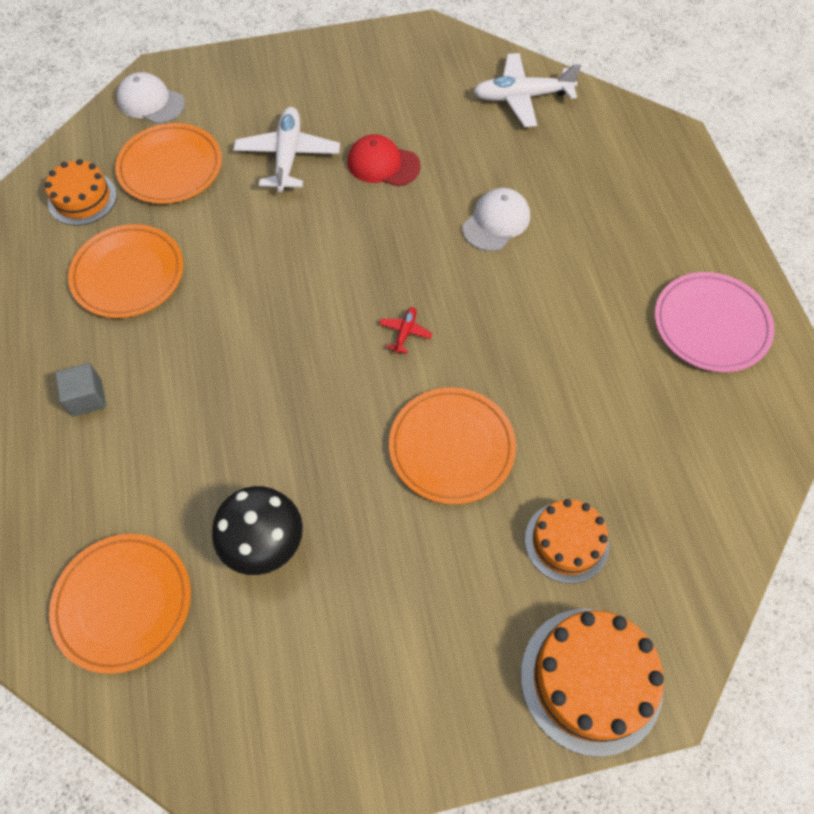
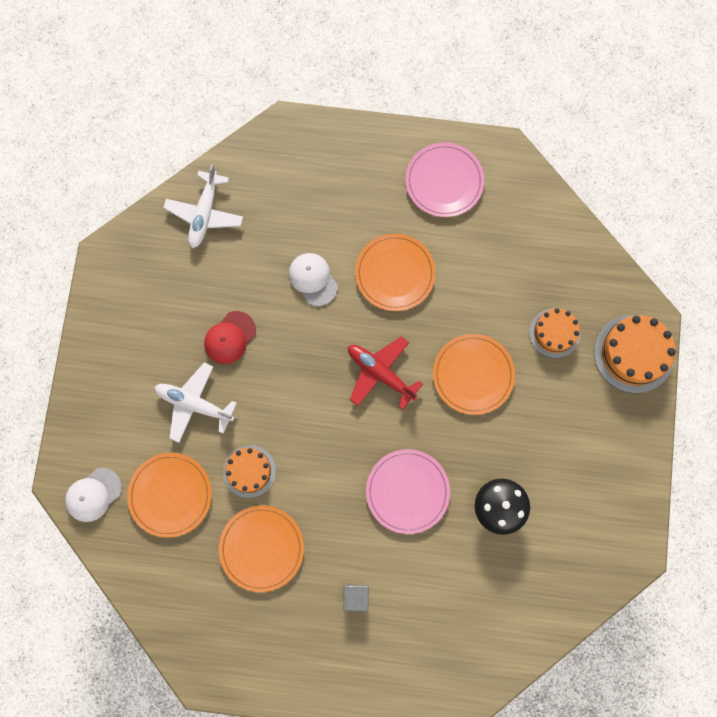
camera: 70 degrees left, 15 degrees up
orange cake [45,159,117,226] -> orange cake moved to [223,445,276,498]
orange plate [49,534,191,674] -> orange plate moved to [355,234,436,311]
red plane [379,307,432,354] -> red plane [348,336,423,410], size x2.19
none -> pink plate [366,449,450,534]

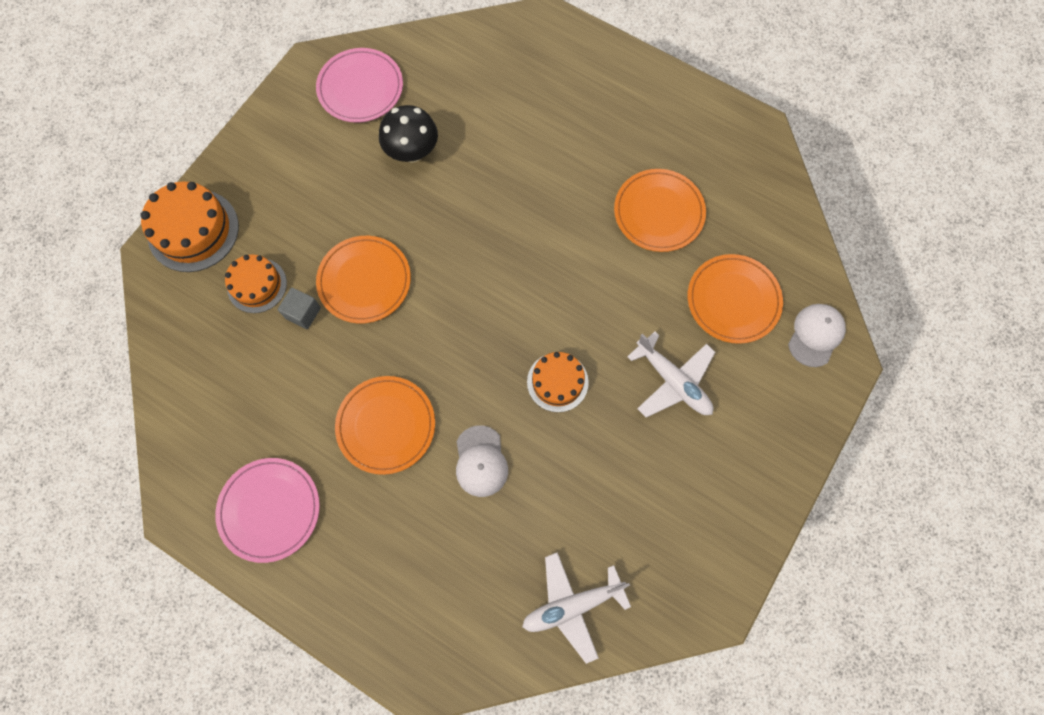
camera: 155 degrees left, 5 degrees down
white cap [65,468,122,522] -> white cap turned 45 degrees counterclockwise [788,304,846,367]
white plane [163,164,243,248] -> white plane turned 150 degrees counterclockwise [522,552,631,664]
red cap [204,311,256,364] -> none
orange cake [223,445,276,498] -> orange cake moved to [527,352,589,412]
grey cube [343,585,369,611] -> grey cube moved to [278,288,321,329]
red plane [348,336,423,410] -> none
pink plate [366,449,450,534] -> pink plate moved to [316,48,403,123]

